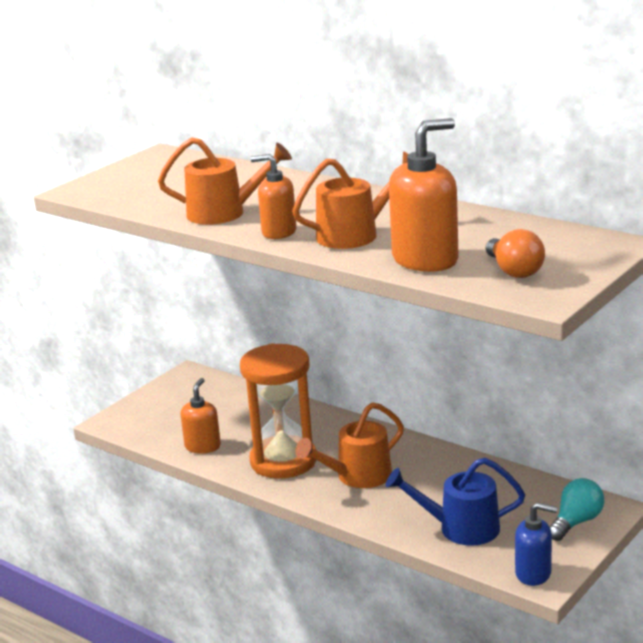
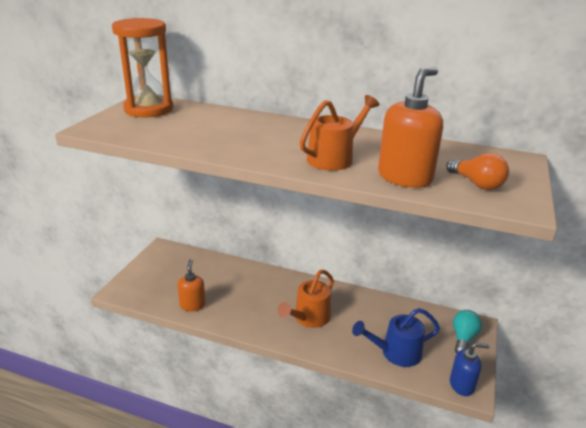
camera: 20 degrees left, 5 degrees up
orange watering can [158,137,292,225] -> none
orange hourglass [240,343,316,479] -> orange hourglass moved to [112,18,173,118]
orange soap dispenser [251,154,297,239] -> none

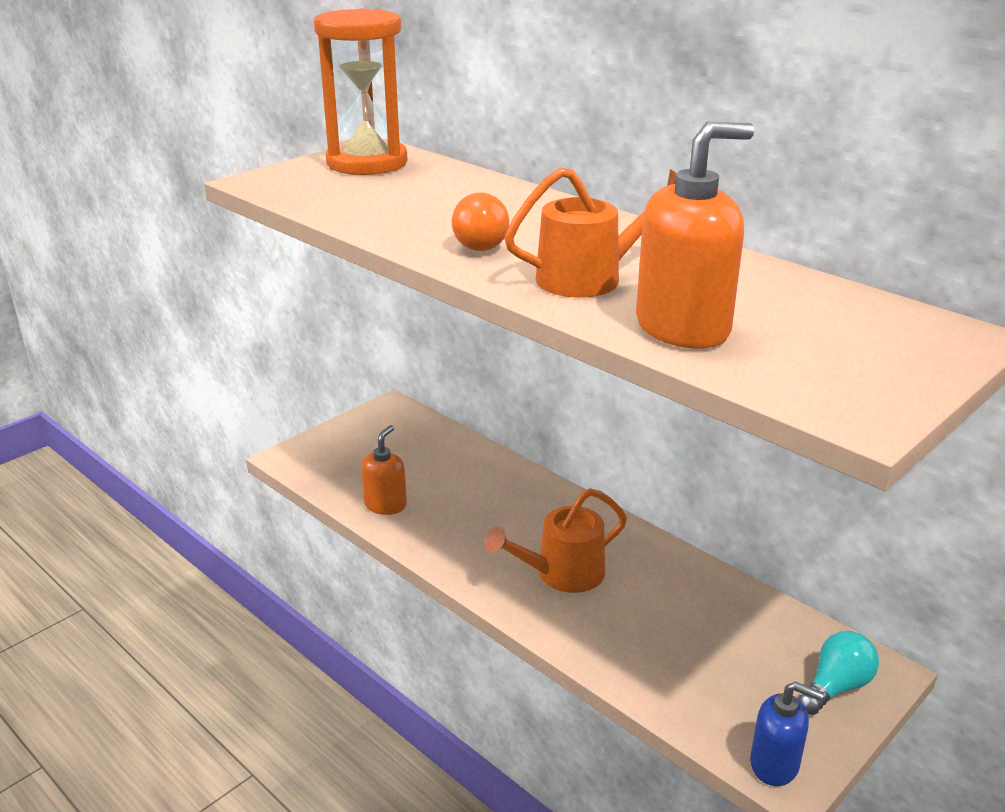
camera: 25 degrees right, 0 degrees up
blue watering can [352,308,440,367] -> none
orange light bulb [446,153,509,190] -> orange light bulb moved to [452,192,509,251]

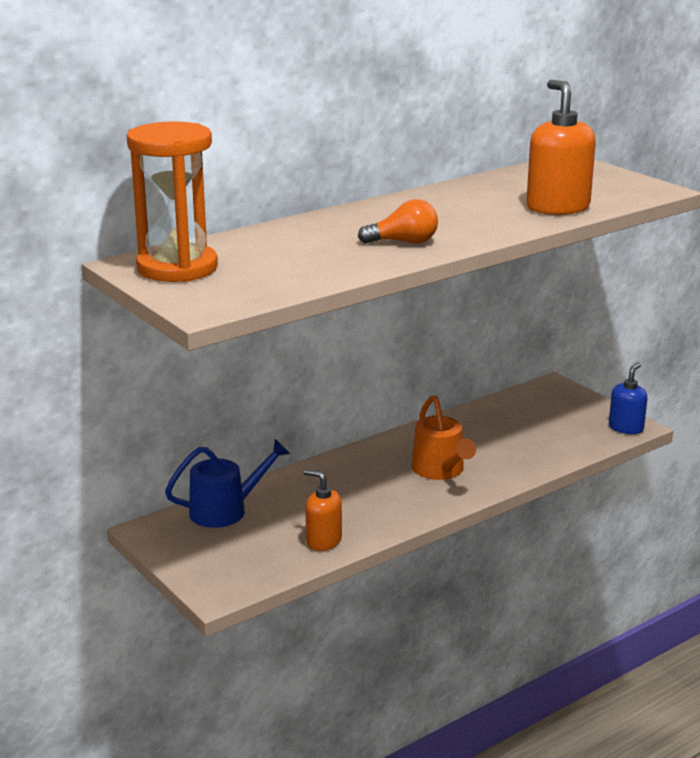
camera: 80 degrees left, 5 degrees down
orange watering can [504,168,676,297] -> none
turquoise light bulb [799,631,879,715] -> none
none -> blue watering can [165,439,290,528]

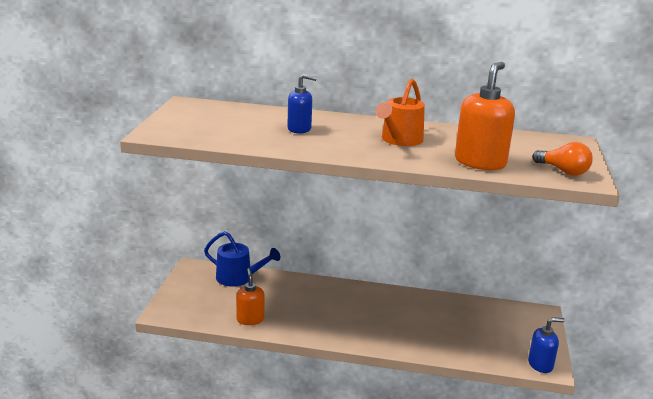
camera: 45 degrees right, 0 degrees up
orange hourglass [127,121,218,282] -> none
orange light bulb [358,199,438,244] -> orange light bulb moved to [532,142,593,176]
orange watering can [412,395,476,480] -> orange watering can moved to [375,78,425,146]
none -> blue soap dispenser [287,74,317,134]

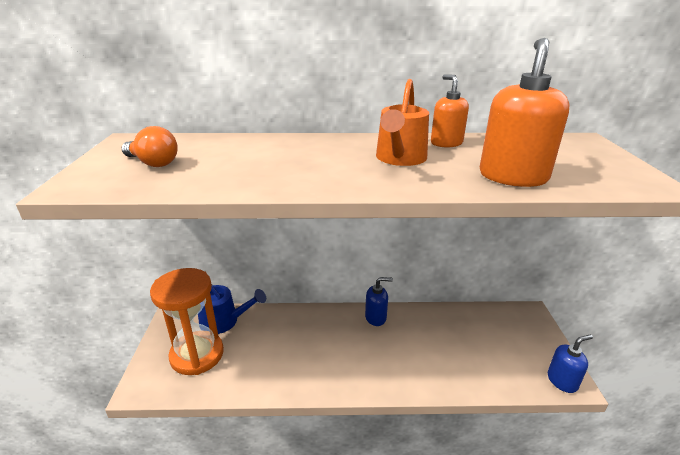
camera: 10 degrees left, 5 degrees up
orange soap dispenser [236,268,265,325] -> orange soap dispenser moved to [431,74,469,148]
blue soap dispenser [287,74,317,134] -> blue soap dispenser moved to [365,277,393,326]
orange light bulb [532,142,593,176] -> orange light bulb moved to [121,126,178,167]
none -> orange hourglass [150,268,224,375]

